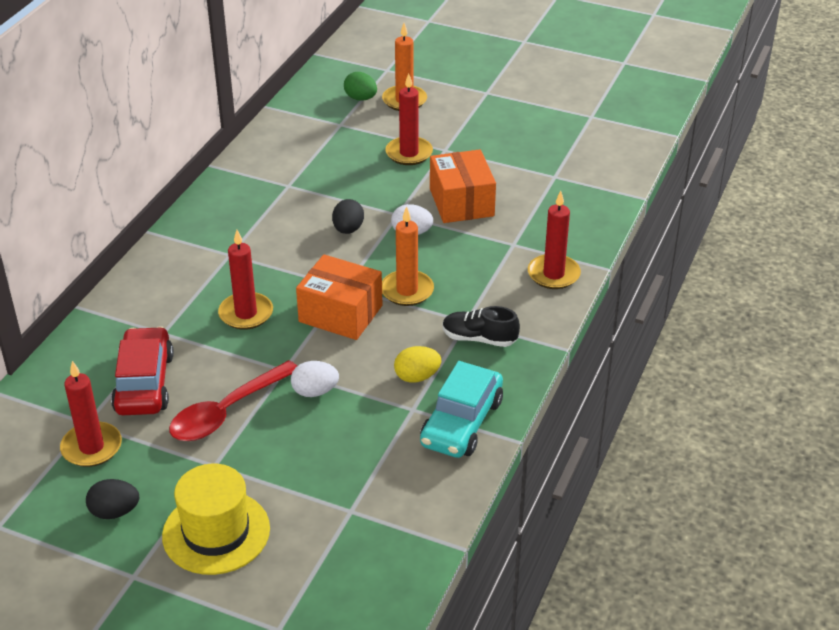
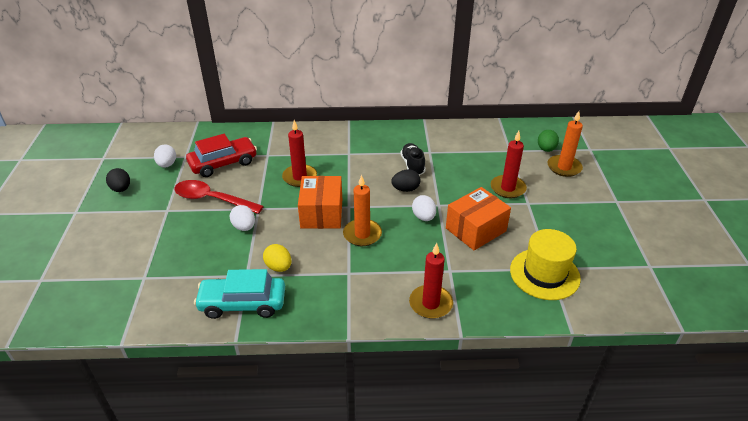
camera: 65 degrees right, 0 degrees up
red candle [60,361,122,467] -> white egg [154,145,176,167]
yellow hat [162,464,270,575] -> yellow hat moved to [510,229,581,300]
black shoe [443,306,520,347] -> black shoe moved to [400,143,426,175]

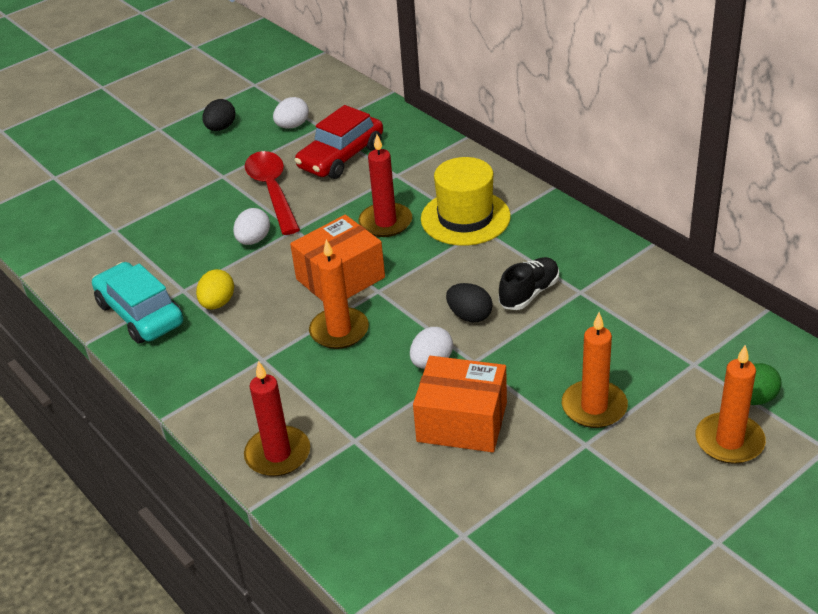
camera: 55 degrees right, 0 degrees up
red car [186,134,257,177] -> red car turned 105 degrees clockwise [295,105,383,179]
red candle [491,131,527,198] -> orange candle [562,312,628,428]
yellow hat [510,229,581,300] -> yellow hat moved to [421,157,511,246]

